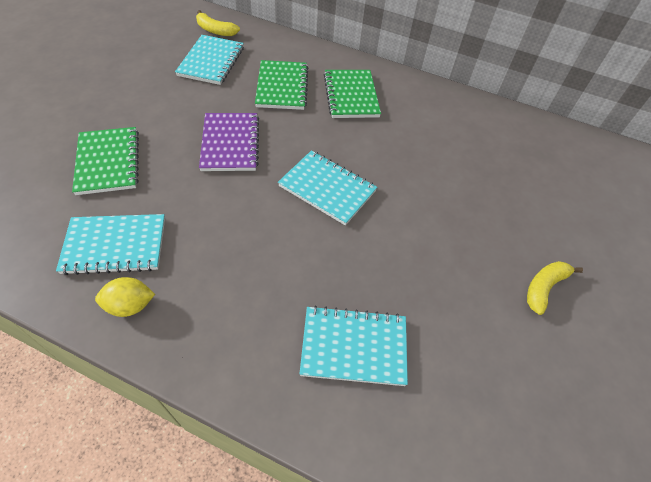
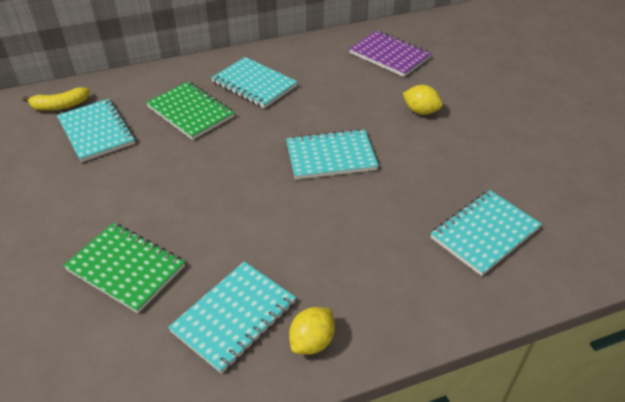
camera: 40 degrees left, 10 degrees down
purple notebook [199,113,259,171] -> purple notebook moved to [349,31,432,77]
green notebook [324,70,381,118] -> turquoise notebook [211,57,298,109]
yellow banana [527,261,583,315] -> none
none -> yellow lemon [403,85,442,115]

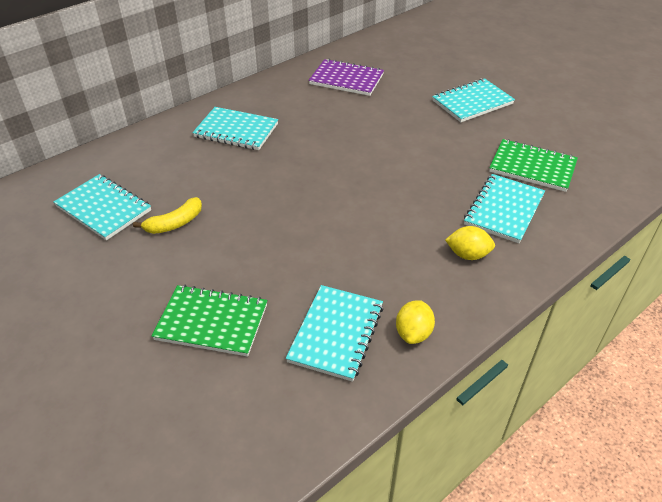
camera: 20 degrees left, 0 degrees up
yellow banana [23,87,89,111] -> yellow banana moved to [133,197,202,234]
green notebook [146,81,235,140] -> green notebook moved to [489,139,578,192]
turquoise notebook [286,129,379,180] -> turquoise notebook moved to [432,78,515,122]
yellow lemon [403,85,442,115] -> yellow lemon moved to [445,226,495,260]

